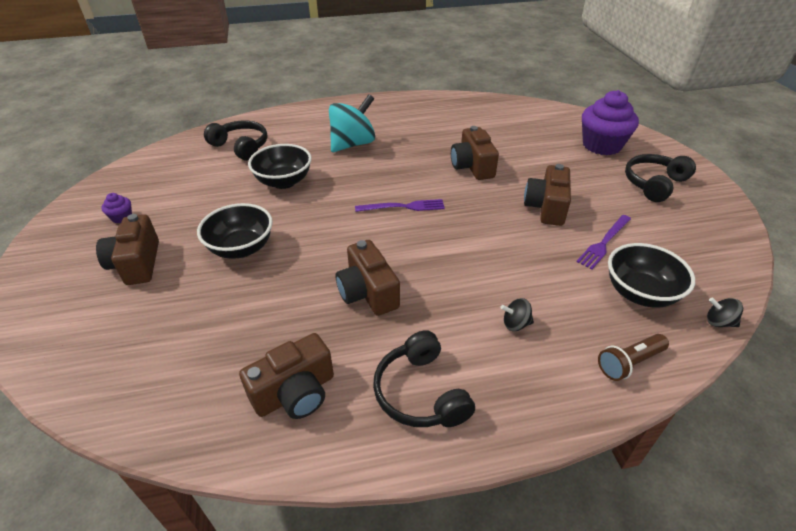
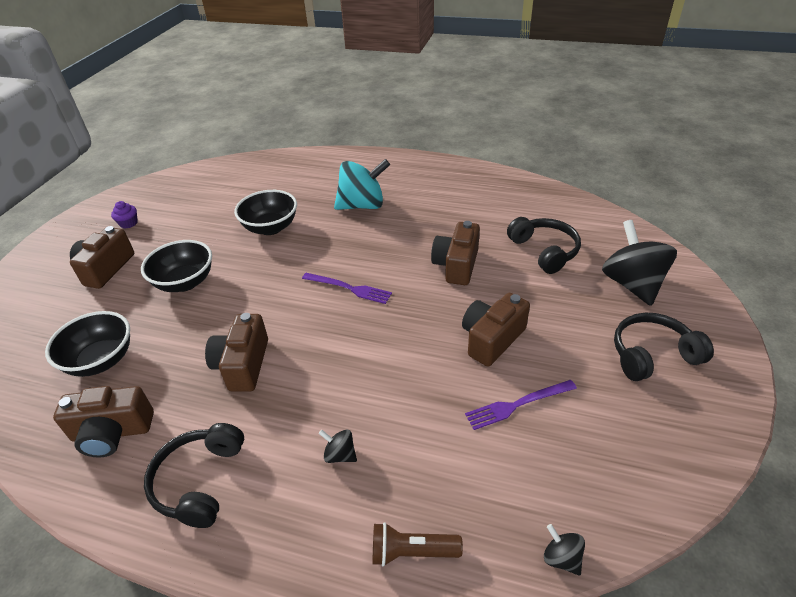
camera: 30 degrees right, 0 degrees up
black headphones [204,120,267,161] -> black headphones moved to [507,217,581,274]
purple cupcake [582,90,639,155] -> black spinning top [602,220,677,306]
black bowl [608,243,695,308] -> black bowl moved to [45,311,130,377]

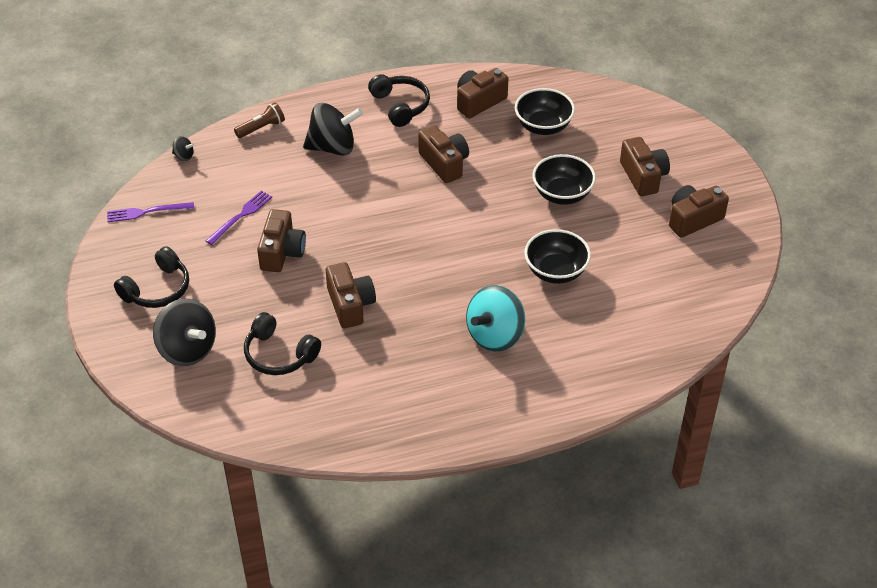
camera: 145 degrees right, 5 degrees up
purple cupcake [111,201,137,229] -> brown camera [669,185,729,238]
purple fork [302,273,392,304] -> purple fork moved to [107,202,194,222]
black spinning top [318,430,357,463] -> black spinning top [303,103,363,156], size x2.33

